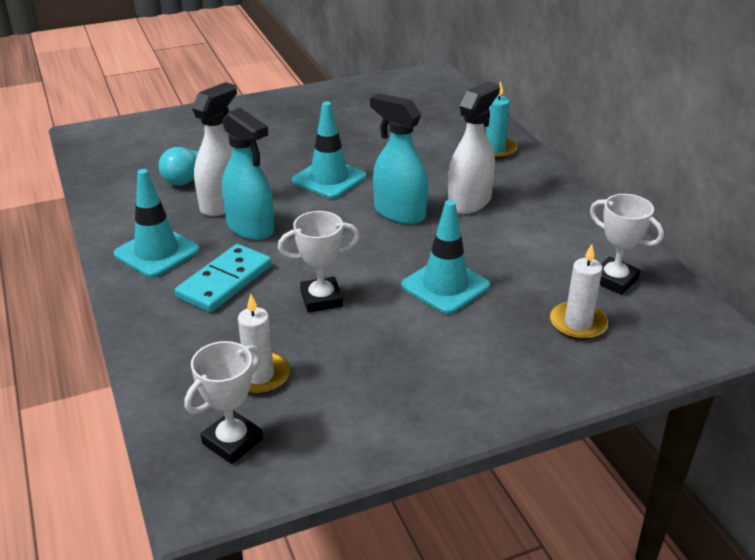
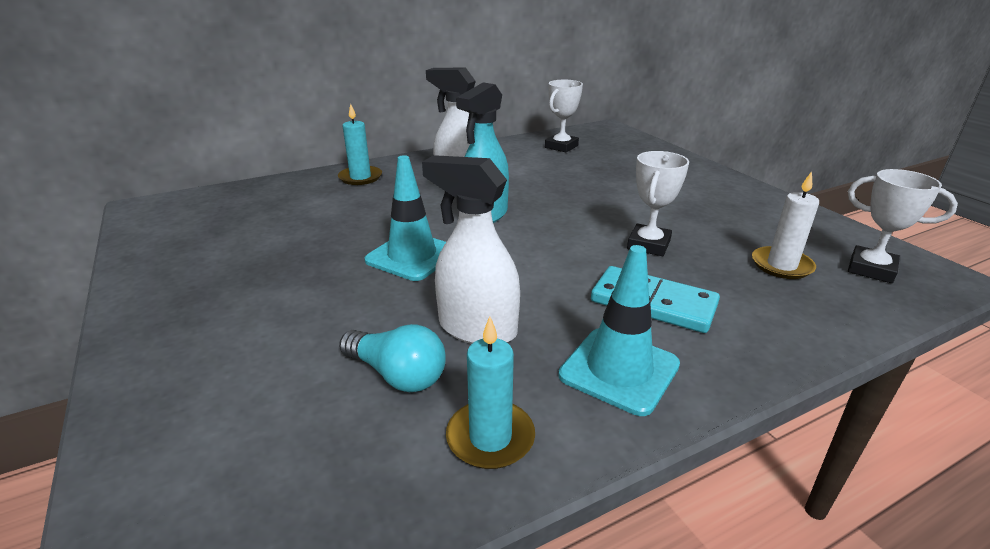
camera: 95 degrees left, 5 degrees down
turquoise spray bottle [222,108,274,240] -> none
white trophy [278,211,360,313] -> white trophy turned 45 degrees clockwise [627,151,689,256]
turquoise traffic cone [401,200,490,314] -> none
white candle [550,244,608,340] -> none
none -> turquoise candle [446,316,535,469]

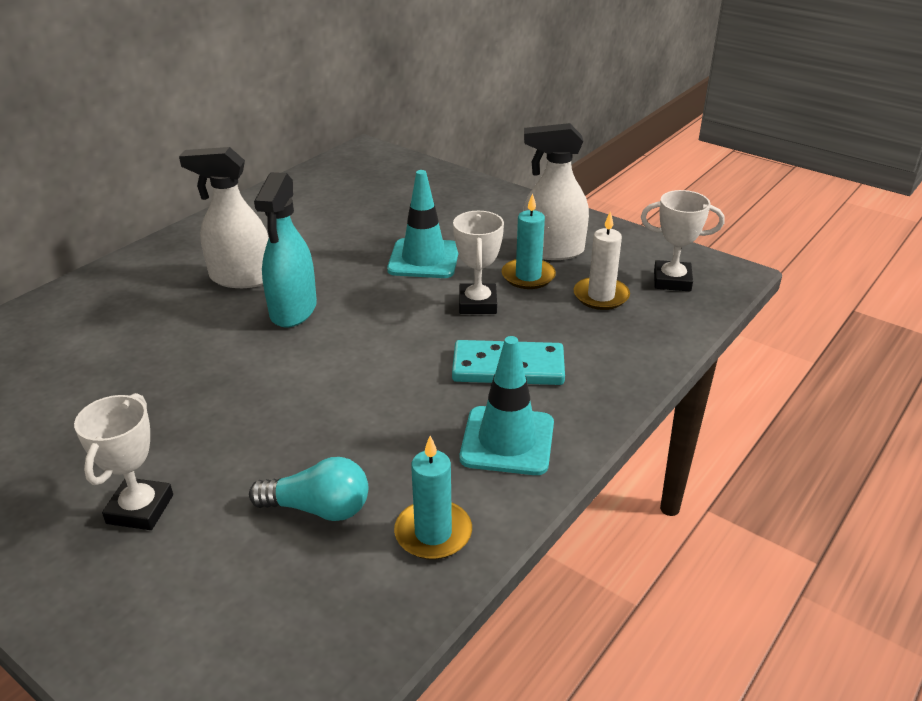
camera: 25 degrees left, 5 degrees up
turquoise candle [338,104,382,185] -> turquoise candle moved to [502,193,556,289]
turquoise traffic cone [364,155,446,281] -> turquoise traffic cone moved to [387,170,459,278]
white spray bottle [422,155,520,344] -> white spray bottle moved to [523,123,589,260]
white trophy [545,80,583,152] -> white trophy moved to [74,393,173,530]

